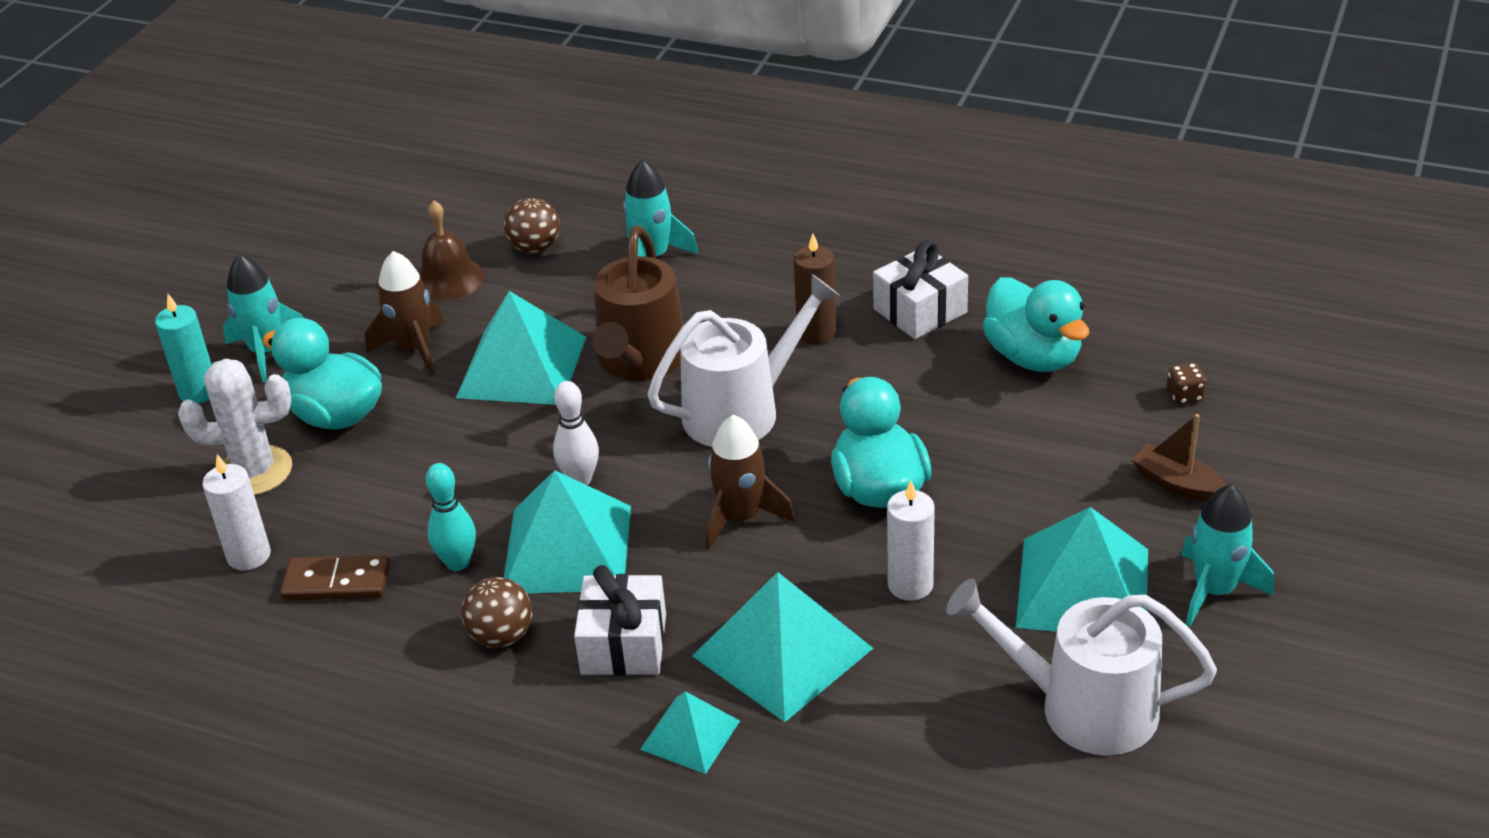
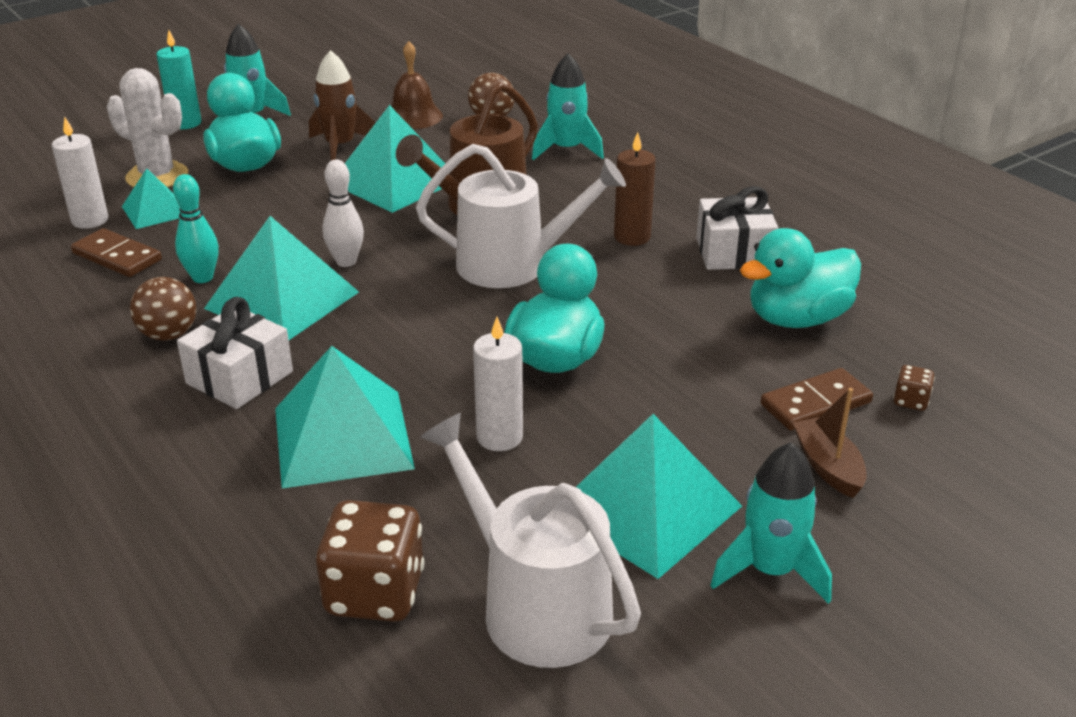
camera: 30 degrees right, 5 degrees down
turquoise pyramid [640,691,740,774] -> turquoise pyramid moved to [122,168,180,229]
brown rocket [705,415,795,550] -> none
turquoise duck [982,277,1089,372] -> turquoise duck turned 60 degrees clockwise [740,228,861,328]
none -> brown dice [316,500,425,622]
none -> brown domino [760,368,873,431]

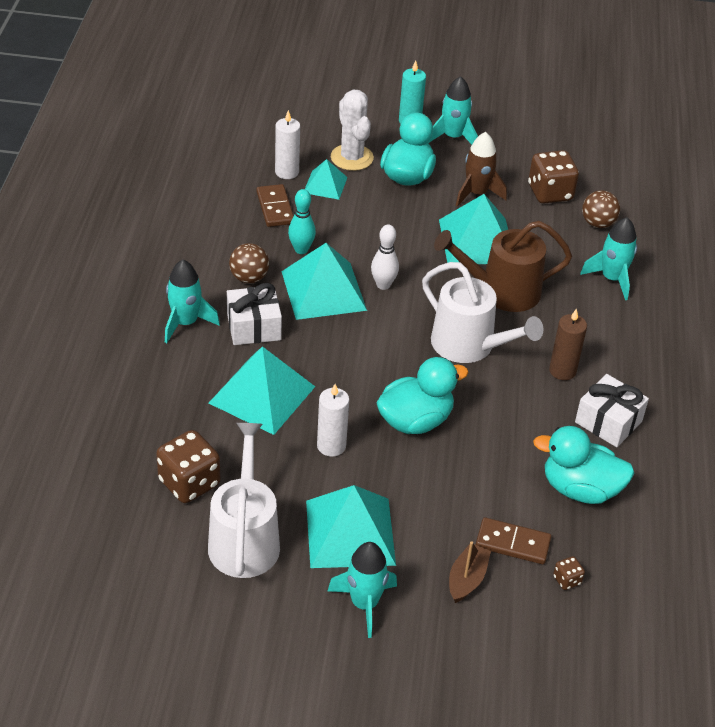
camera: 40 degrees right, 10 degrees up
brown bell [391,41,443,129] -> brown dice [528,150,579,203]
none -> turquoise rocket [165,260,220,343]

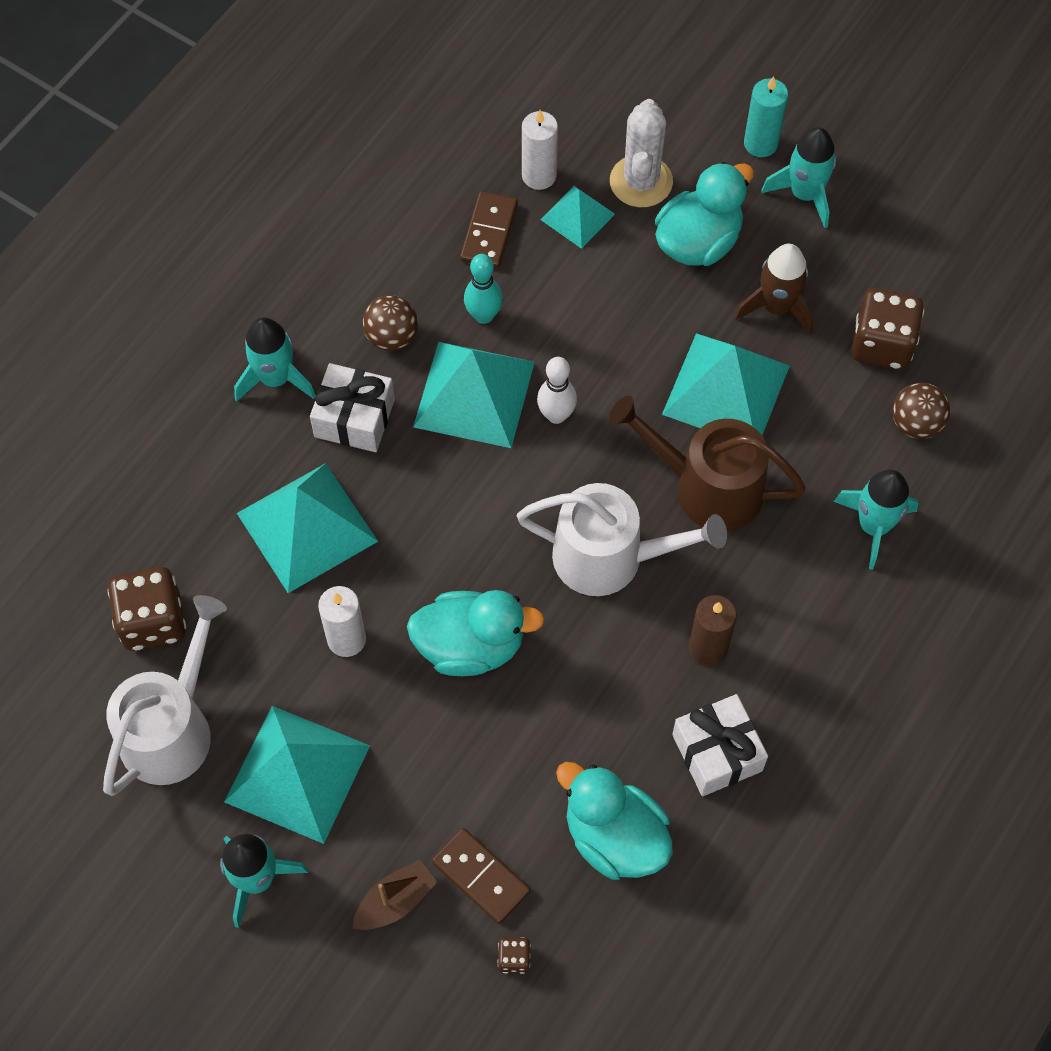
camera: 30 degrees right, 20 degrees up
white watering can [422,262,543,363] -> white watering can turned 60 degrees counterclockwise [517,483,727,596]

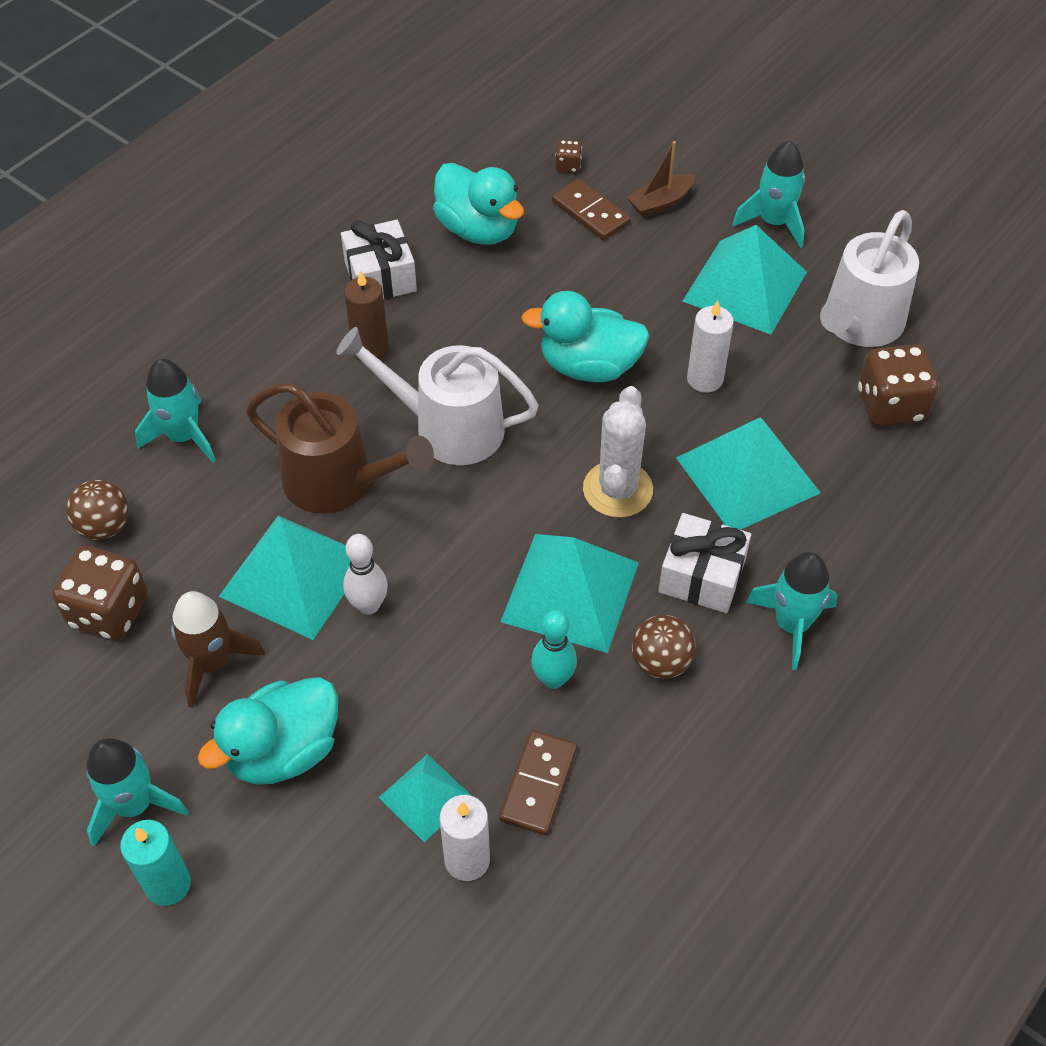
camera: 175 degrees left, 10 degrees down
white bowling pin [537,357,577,424] -> white bowling pin moved to [343,534,388,615]
white cactus [610,99,673,207] -> white cactus moved to [583,386,653,518]

